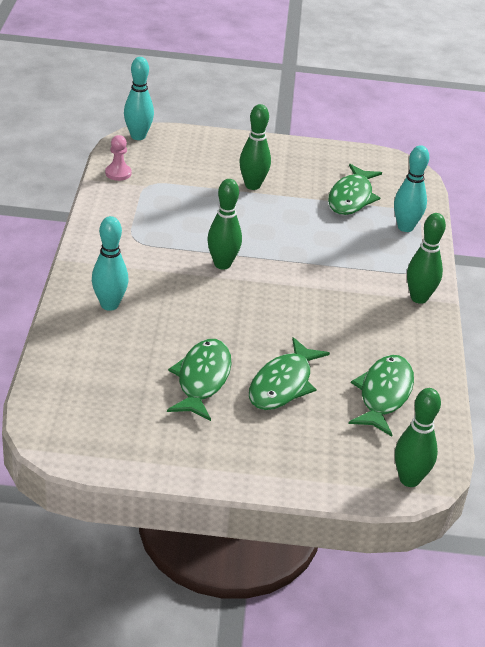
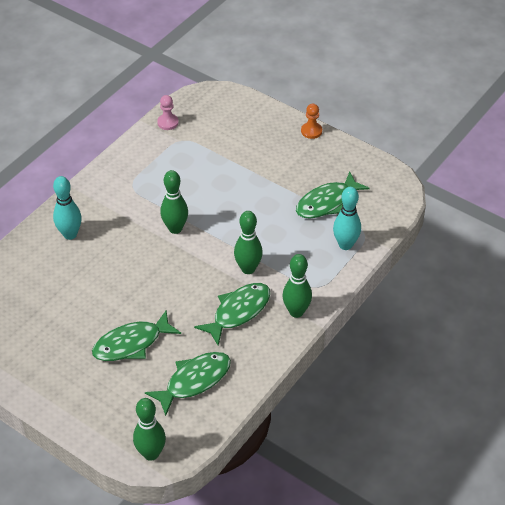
camera: 35 degrees right, 10 degrees up
turquoise bowling pin [124,57,154,140] -> none
green fish [167,339,232,421] -> green fish moved to [194,283,270,346]
green bowling pin [239,104,271,190] -> green bowling pin moved to [234,211,263,274]
none -> orange pawn [301,104,322,139]

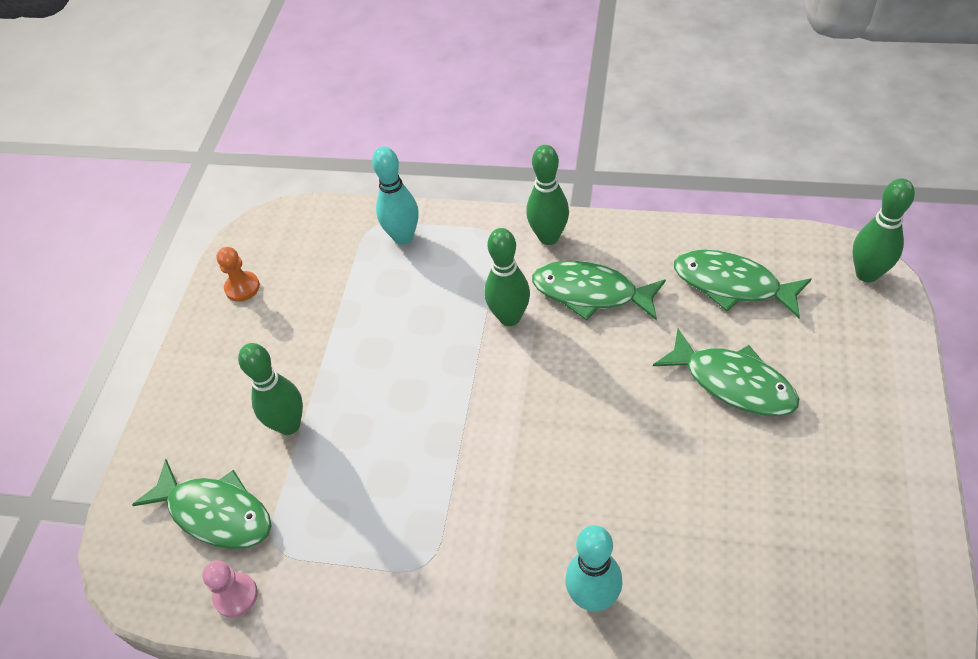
camera: 110 degrees left, 5 degrees up
green bowling pin [160,170,188,234] -> green bowling pin moved to [238,343,303,435]
green fish [296,171,369,218] -> green fish moved to [132,459,272,549]
orange pawn [301,104,322,139] -> orange pawn moved to [216,247,260,302]

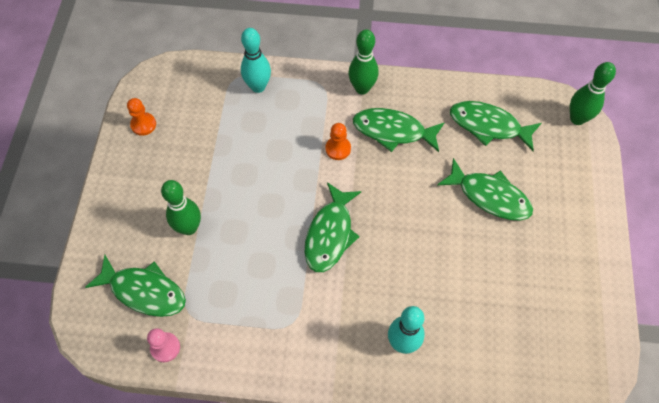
camera: 10 degrees left, 10 degrees up
green bowling pin [485,228,530,326] -> orange pawn [325,123,351,160]
none -> green fish [305,182,361,272]

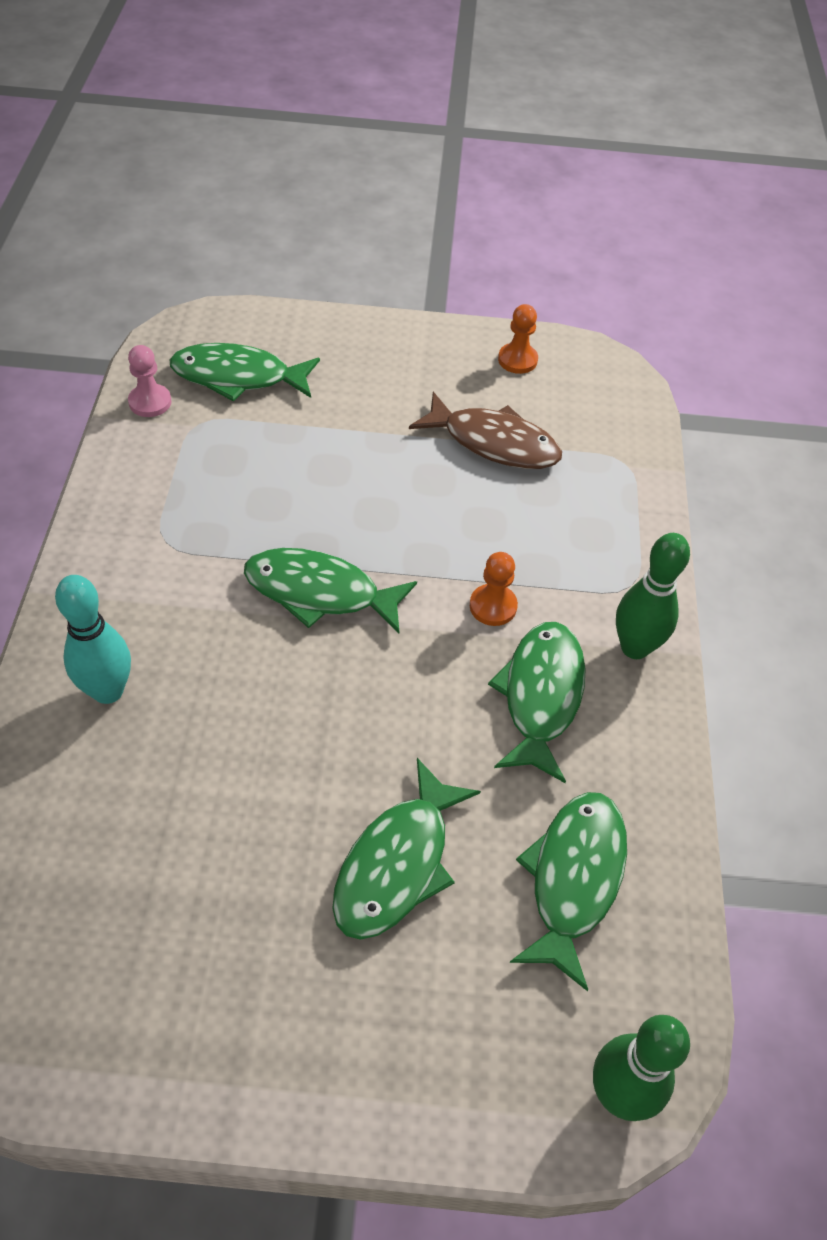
camera: 85 degrees right, 10 degrees down
green fish [85,255,186,317] -> green fish turned 75 degrees clockwise [170,343,320,402]
green bowling pin [161,180,201,235] -> none
turquoise bowling pin [241,28,271,93] -> none
none -> brown fish [409,392,562,469]

